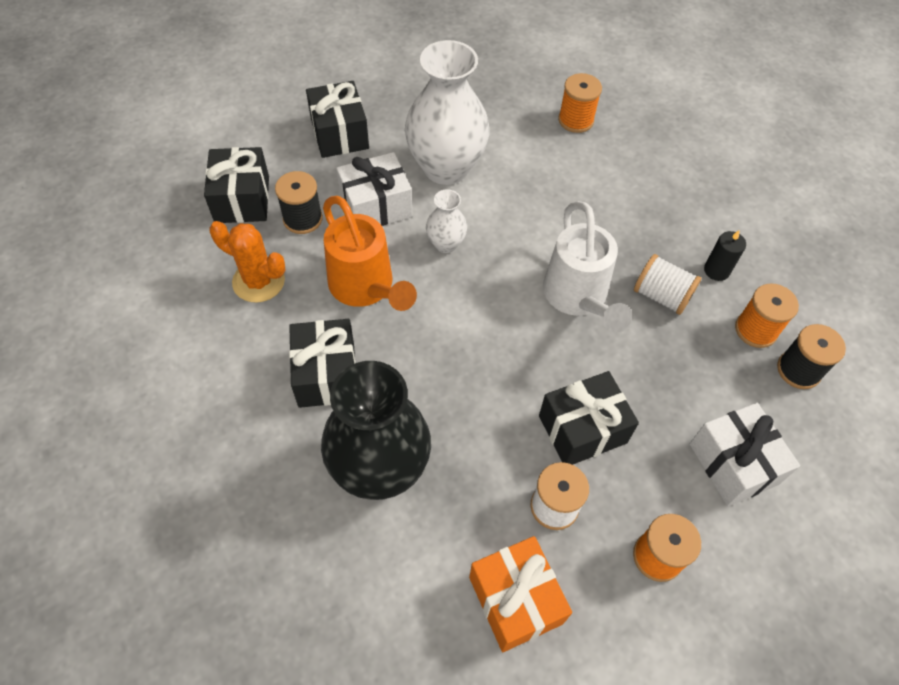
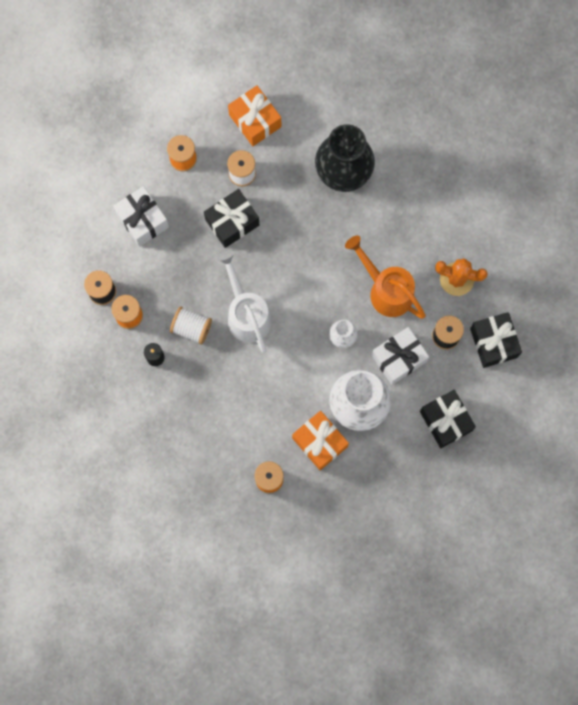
camera: 170 degrees right, 20 degrees up
black gift [289,319,355,408] -> none
none -> orange gift [292,411,349,470]

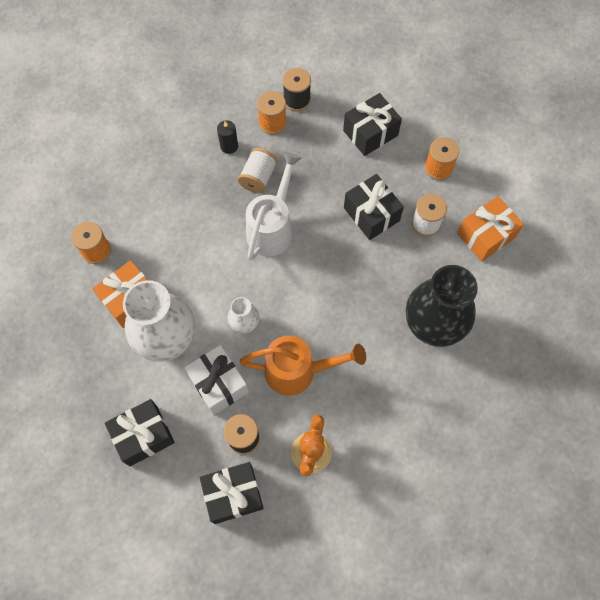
camera: 90 degrees right, 10 degrees down
white gift [113,186,169,247] -> black gift [343,93,402,156]
white watering can [217,251,272,353] -> white watering can turned 45 degrees counterclockwise [246,152,302,260]
orange watering can [345,236,426,319] -> orange watering can turned 45 degrees clockwise [239,335,366,396]

